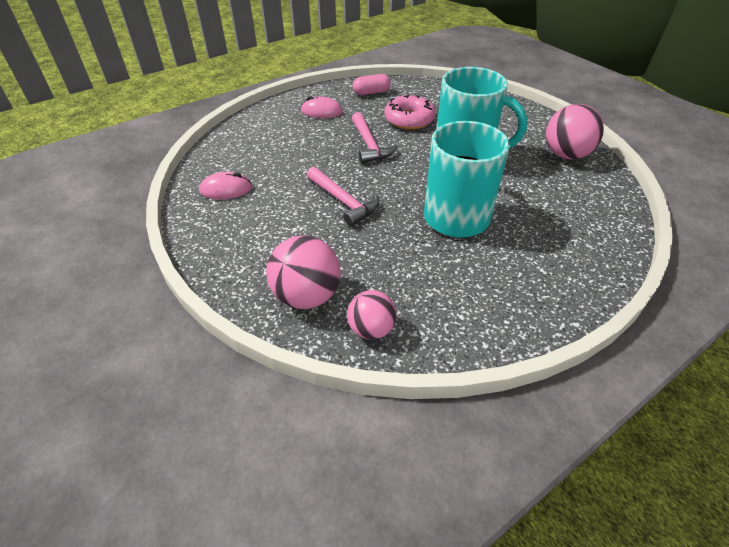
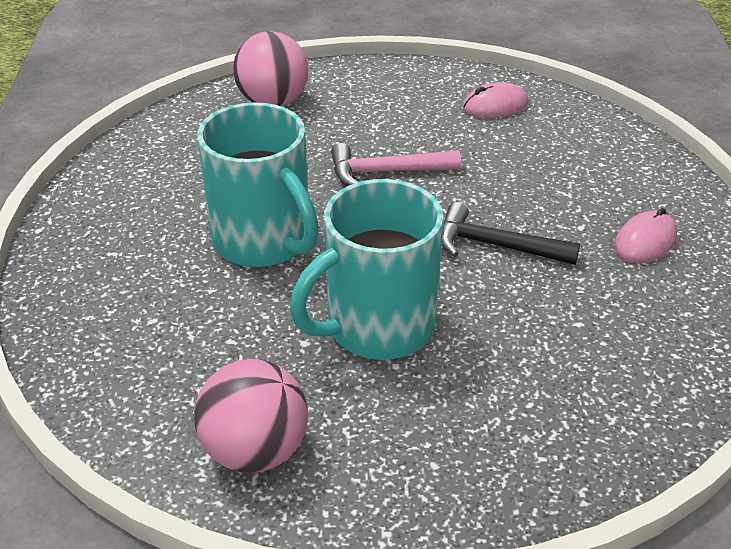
camera: 125 degrees right, 5 degrees down
pink mouse [199,172,252,199] -> pink mouse turned 45 degrees clockwise [462,82,528,118]
pink ball [347,290,396,340] -> none
pink hammer [352,112,398,163] -> black hammer [442,202,580,265]
pink capsule [353,74,391,95] -> none
pink donut [385,95,436,130] -> none

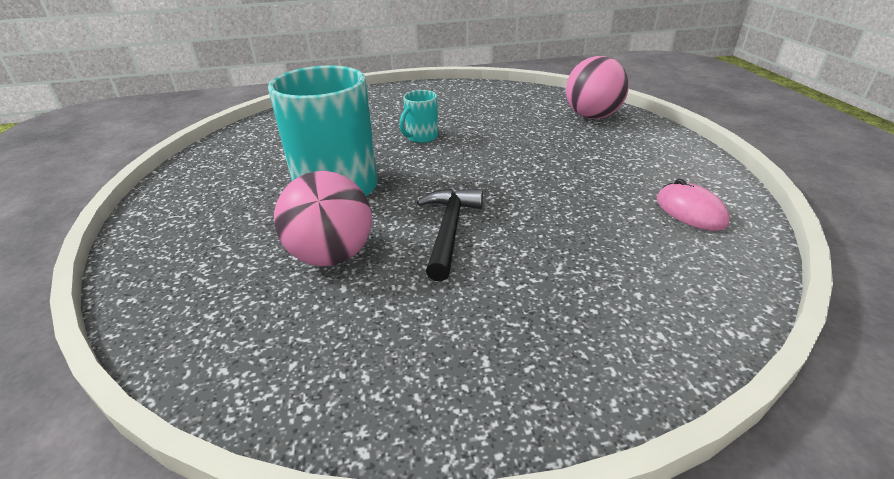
camera: 80 degrees right, 5 degrees down
pink ball [194,359,308,473] -> pink ball moved to [274,171,372,266]
turquoise mug [197,102,319,267] -> turquoise mug [399,90,438,143], size x0.46
pink hammer [331,143,461,186] -> none
pink mouse [614,208,677,263] -> none

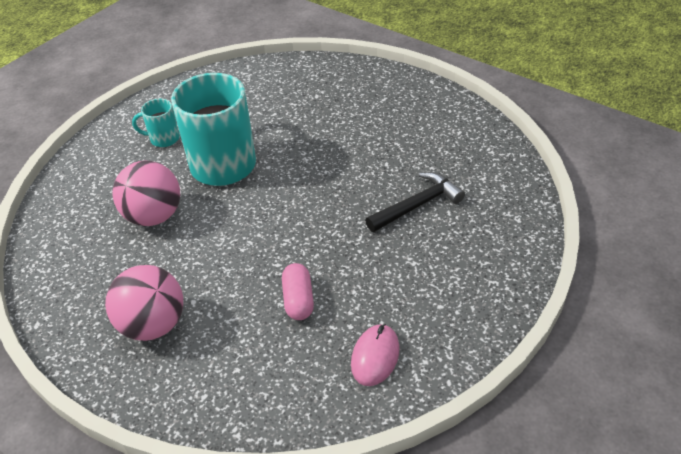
camera: 50 degrees right, 10 degrees up
turquoise mug [399,90,438,143] -> turquoise mug moved to [132,99,180,147]
black hammer [417,189,483,281] -> black hammer moved to [365,172,465,232]
pink ball [566,56,629,119] -> pink ball moved to [105,265,183,341]
none -> pink capsule [282,263,314,320]

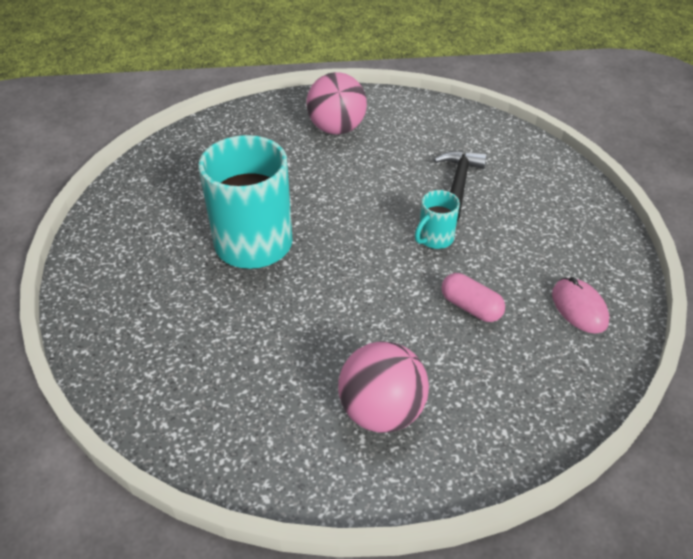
camera: 45 degrees left, 0 degrees up
pink ball [112,161,180,226] -> pink ball moved to [306,72,367,134]
turquoise mug [132,99,180,147] -> turquoise mug moved to [415,190,460,249]

